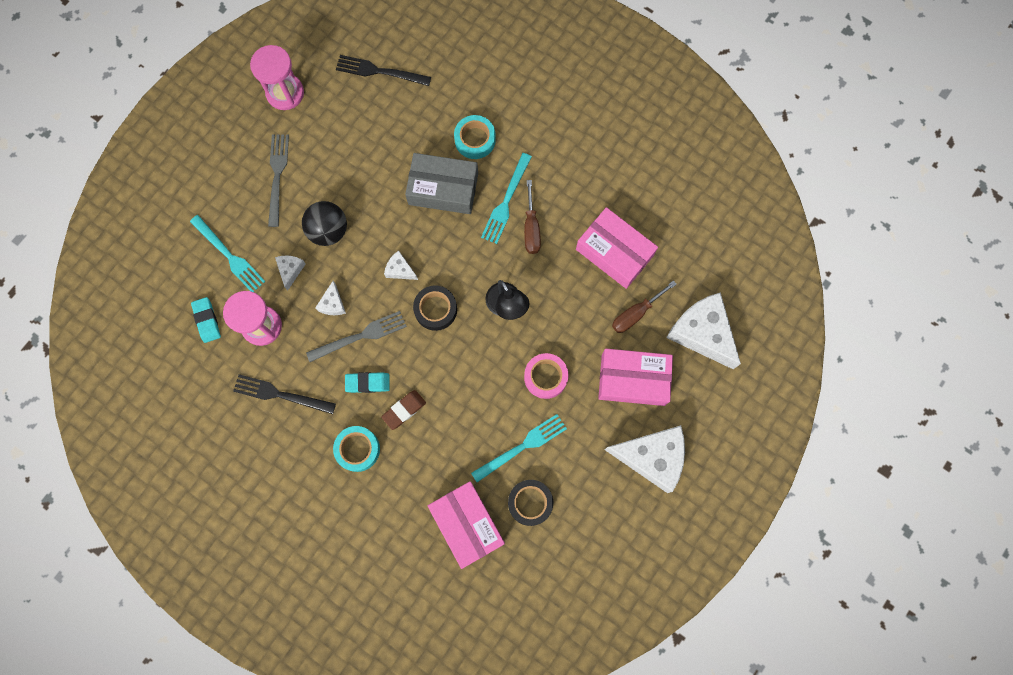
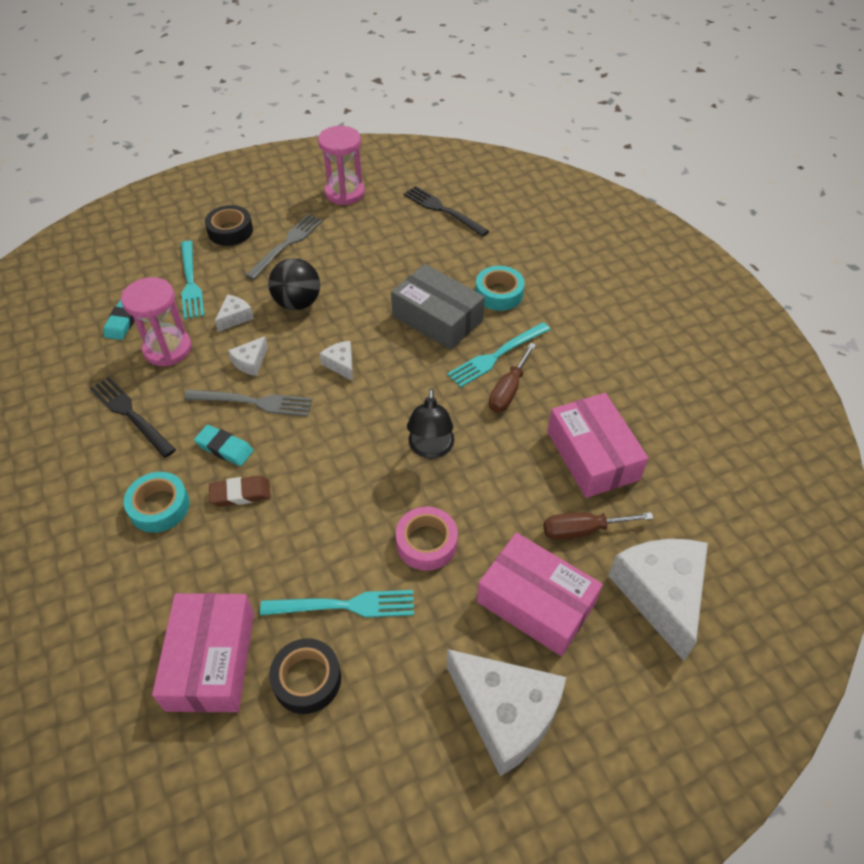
camera: 30 degrees right, 25 degrees down
black tape [413,285,457,331] -> black tape moved to [205,205,253,246]

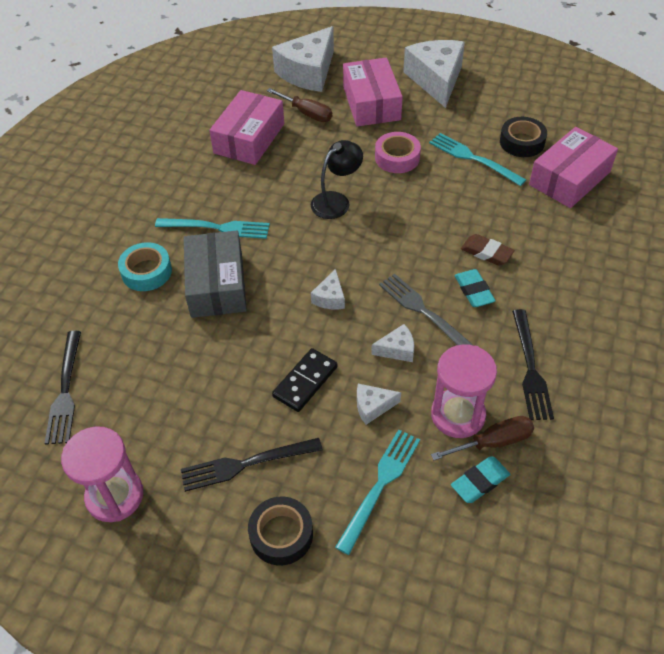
camera: 135 degrees left, 0 degrees up
turquoise tape [124,472,190,533] -> none
grey fork [245,214,323,280] -> black fork [181,438,323,492]
black ball [268,258,320,310] -> black domino [272,348,338,412]
brown screwdriver [489,343,536,412] -> brown screwdriver moved to [431,416,534,460]

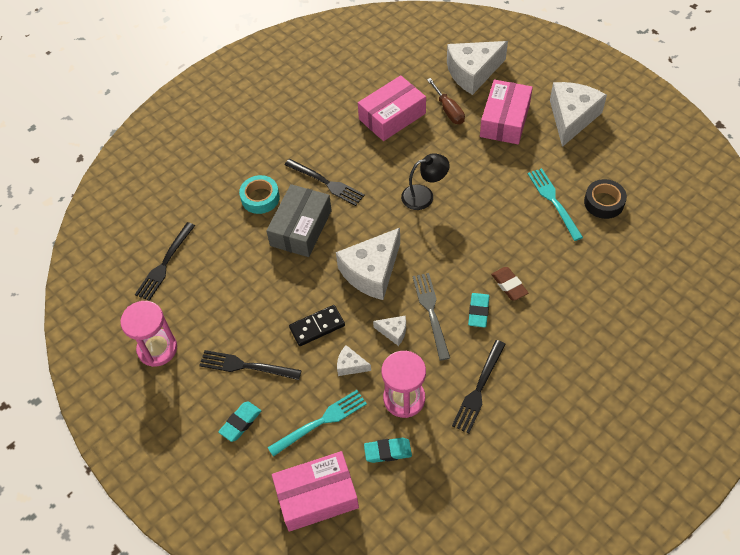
camera: 30 degrees right, 5 degrees up
turquoise fork [155,218,270,239] -> black fork [284,159,365,206]
black tape [248,496,313,566] -> turquoise eraser [218,401,261,442]
white cheese [311,269,345,310] -> white cheese [336,228,400,300], size x2.21
pink tape [375,132,421,173] -> none
brown screwdriver [431,416,534,460] -> none
pink box [529,127,618,208] -> pink box moved to [272,451,359,532]

